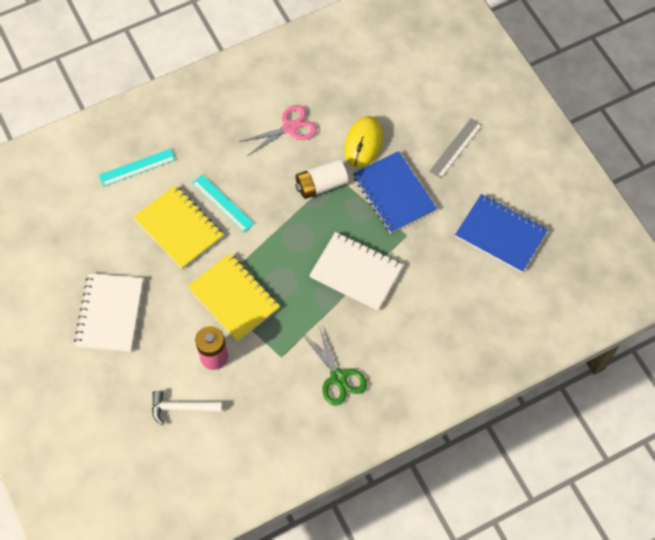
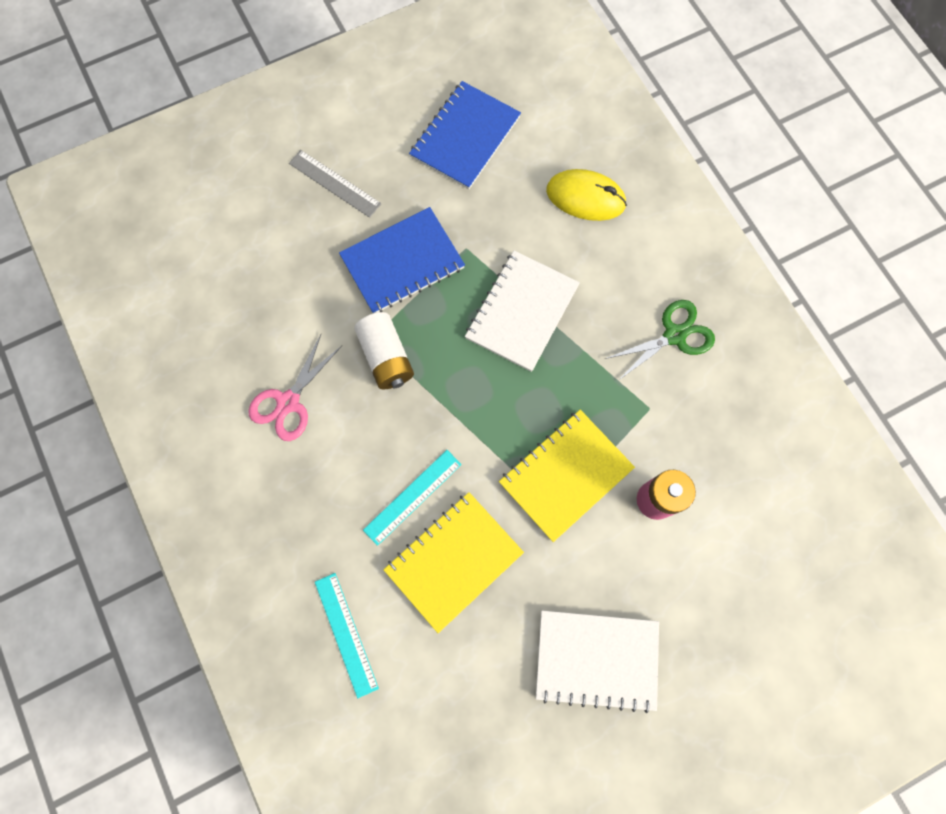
camera: 90 degrees left, 10 degrees up
white hammer [152,391,223,425] -> none
pink scissors [239,105,317,156] -> pink scissors turned 120 degrees counterclockwise [249,334,342,441]
yellow mouse [344,116,383,168] -> yellow mouse moved to [546,169,627,221]

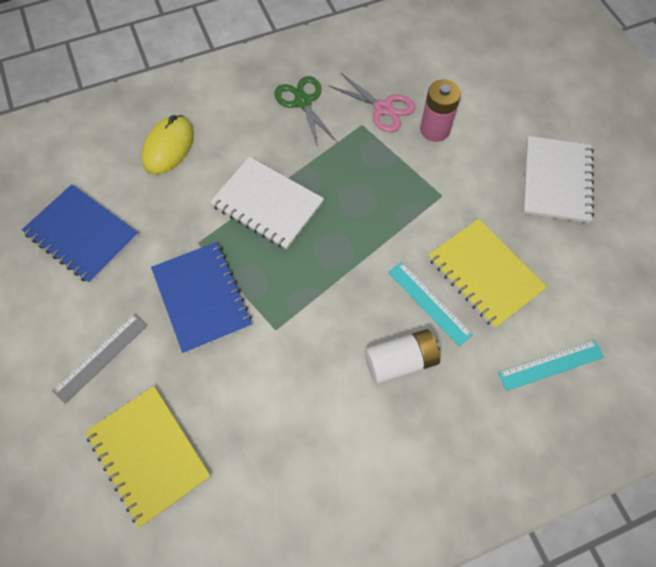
camera: 85 degrees left, 10 degrees down
pink scissors [249,334,342,441] -> pink scissors moved to [329,72,415,132]
white battery [354,312,414,389] -> white battery moved to [365,329,440,384]
yellow notebook [499,410,635,542] -> yellow notebook moved to [85,386,211,528]

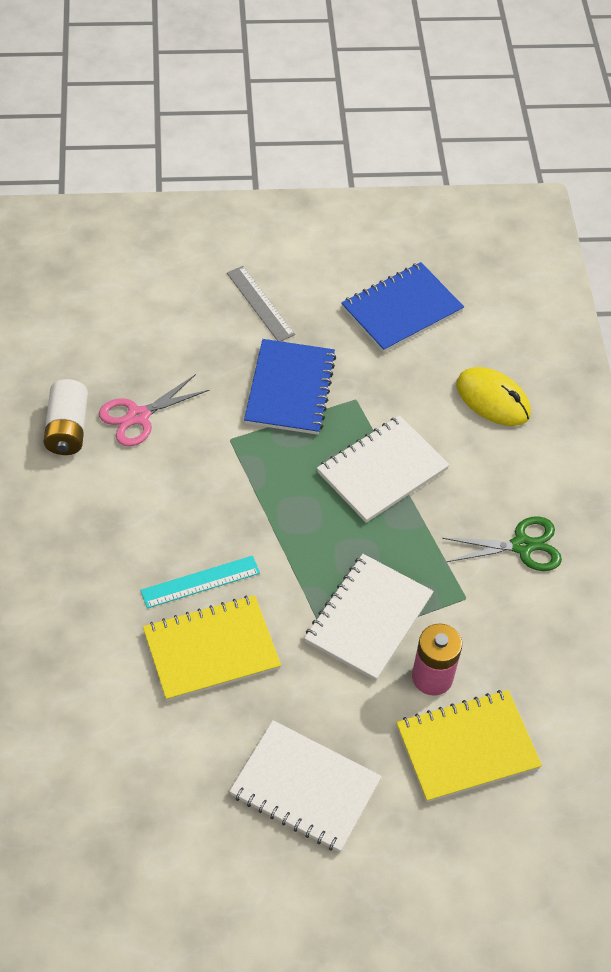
camera: 105 degrees right, 10 degrees down
yellow notebook [85,386,211,528] -> yellow notebook moved to [396,690,542,802]
blue notebook [151,242,252,354] -> blue notebook turned 75 degrees counterclockwise [244,339,336,435]
pink scissors [329,72,415,132] -> pink scissors moved to [99,374,210,446]
white battery [365,329,440,384] -> white battery moved to [44,379,88,455]
turquoise ruler [498,340,604,391] -> none
none -> white notebook [304,554,434,681]

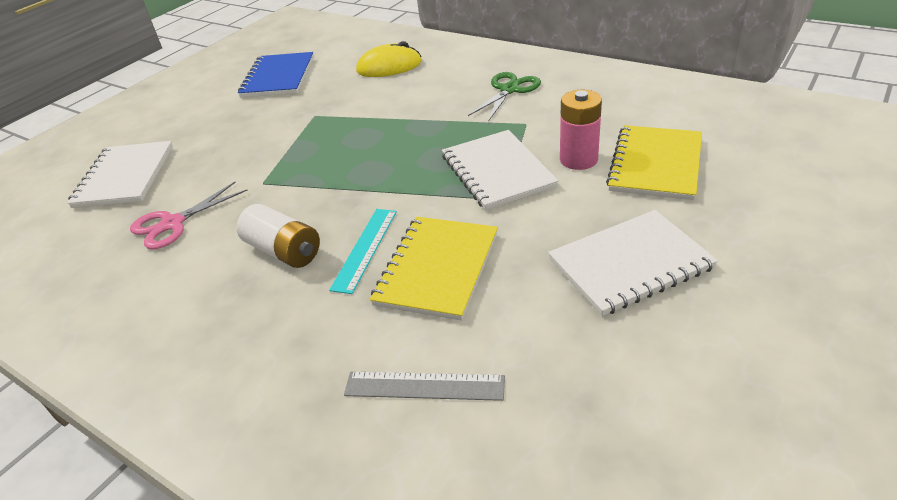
camera: 45 degrees left, 15 degrees down
white battery [44,379,88,455] -> white battery moved to [236,204,320,268]
pink scissors [99,374,210,446] -> pink scissors turned 45 degrees clockwise [130,182,248,249]
grey ruler [227,266,295,341] -> grey ruler moved to [344,372,505,401]
blue notebook [244,339,336,435] -> none
white notebook [317,415,449,523] -> white notebook moved to [67,141,173,208]

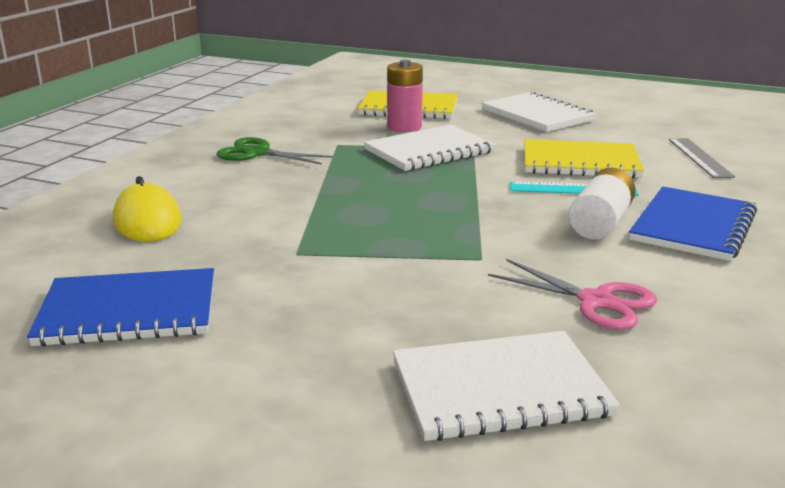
camera: 105 degrees left, 15 degrees down
none -> blue notebook [629,186,757,261]

